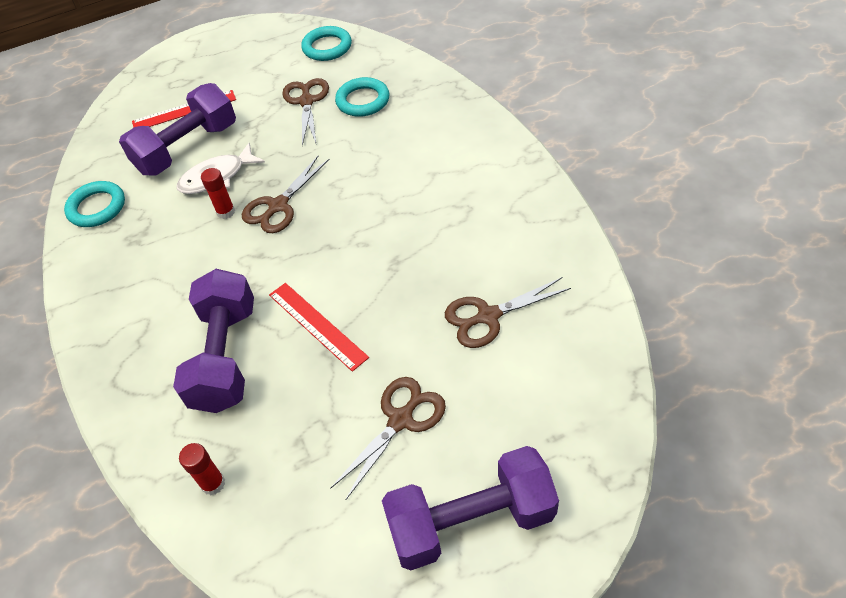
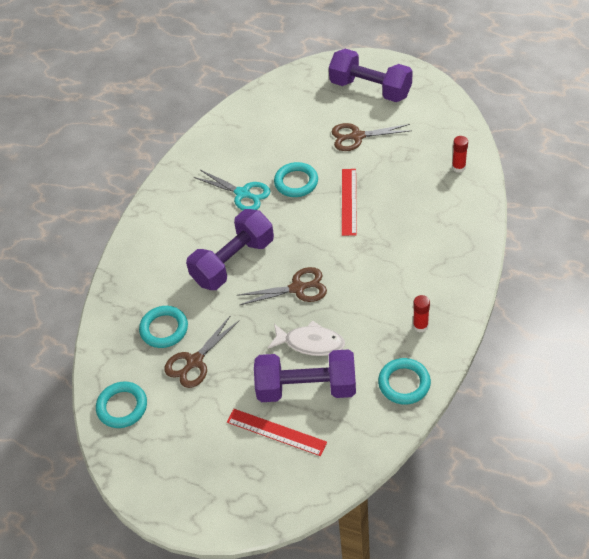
camera: 135 degrees left, 0 degrees up
purple dumbbell [173,269,254,413] -> purple dumbbell moved to [186,209,274,290]
red glue stick [201,168,235,219] -> red glue stick moved to [413,295,430,332]
brown scissors [445,277,571,348] -> none
none -> turquoise scissors [194,170,270,210]
none -> turquoise ring [274,162,318,197]

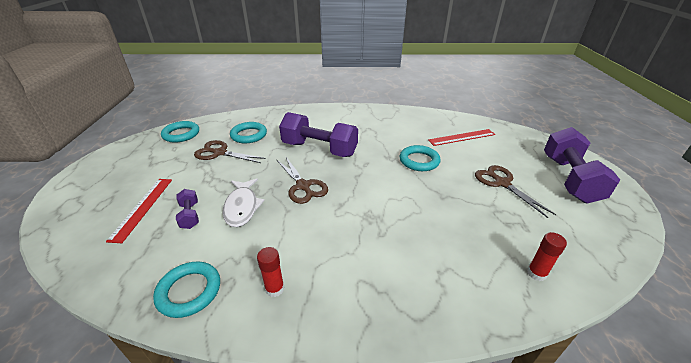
camera: 65 degrees right, 15 degrees down
turquoise scissors [194,170,270,210] -> none
purple dumbbell [254,349,356,402] -> purple dumbbell [176,189,199,229], size x0.46
red ruler [342,169,357,236] -> red ruler moved to [428,129,495,146]

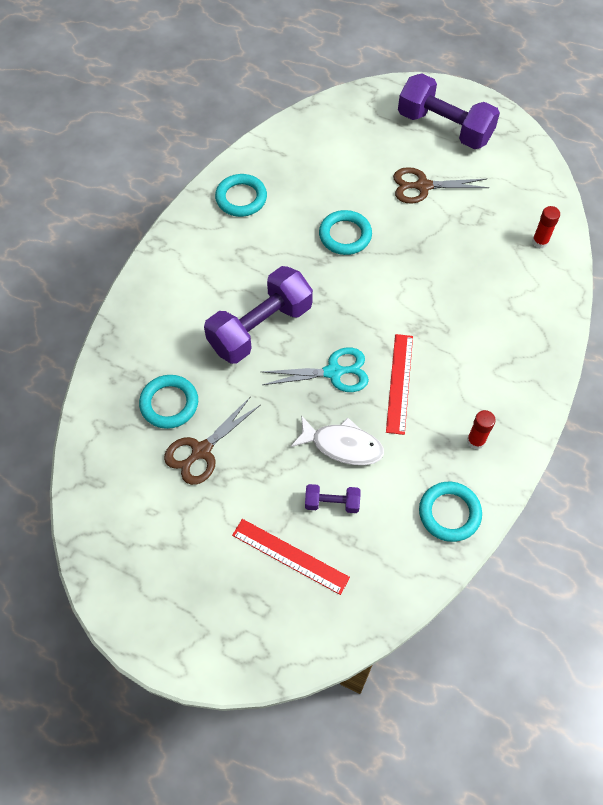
camera: 65 degrees left, 25 degrees up
turquoise ring [161,121,199,143] -> turquoise ring moved to [215,174,267,217]
brown scissors [277,157,328,204] -> turquoise scissors [261,347,369,392]
red ruler [428,129,495,146] -> red ruler moved to [386,334,413,435]

